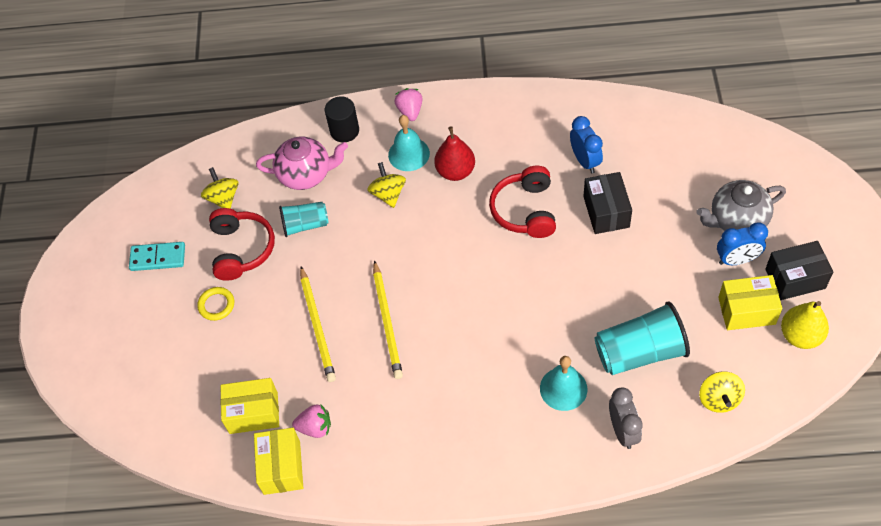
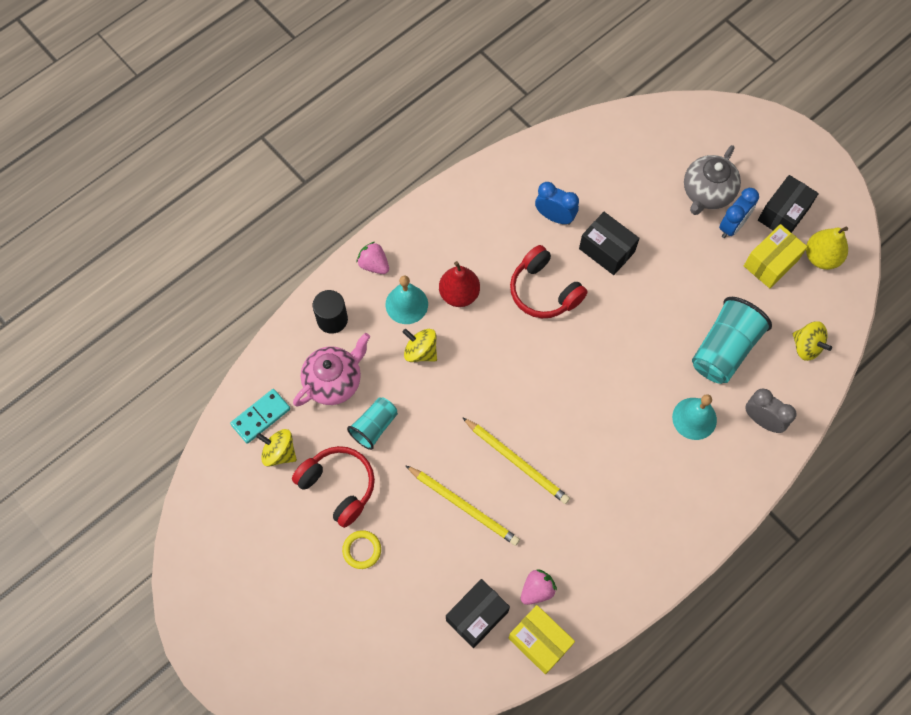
camera: 45 degrees left, 10 degrees up
turquoise domino [129,242,185,271] -> turquoise domino moved to [230,389,290,444]
yellow box [220,378,279,434] -> black box [446,579,510,648]

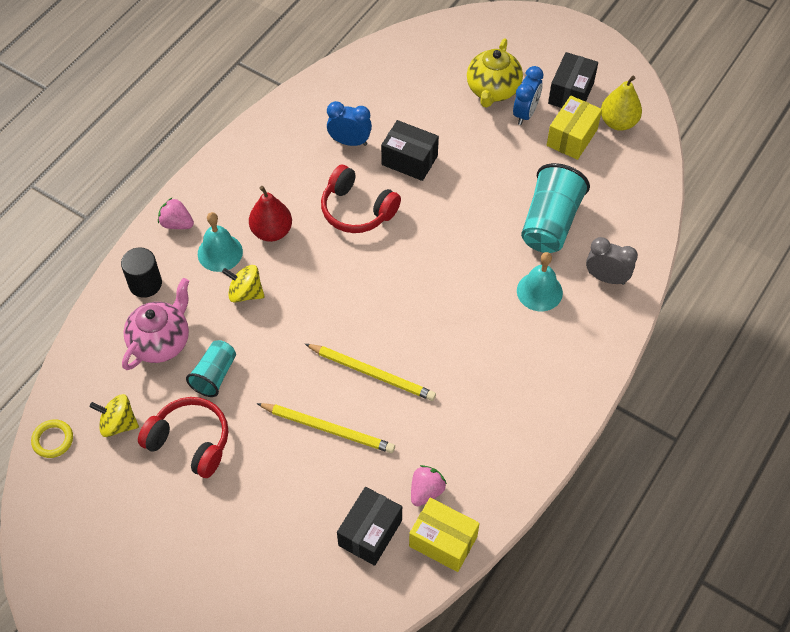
camera: 15 degrees left, 10 degrees down
turquoise domino [230,389,290,444] -> none
yellow ring [342,530,381,569] -> yellow ring moved to [31,419,73,458]
grey teapot [684,145,741,215] -> yellow teapot [467,38,523,108]
yellow spinning top [793,321,832,361] -> none

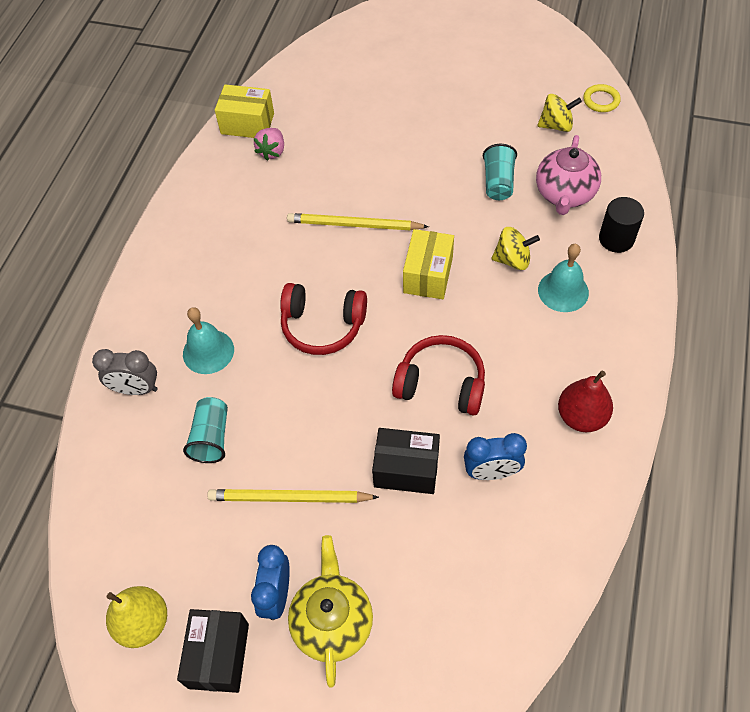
camera: 165 degrees right, 0 degrees up
red headphones [138,397,228,478] -> red headphones moved to [280,283,367,355]
pink strawberry [158,197,194,229] -> none
red pear [249,186,292,242] -> red pear moved to [558,371,613,432]
yellow pencil [256,403,395,453] -> yellow pencil moved to [207,489,379,503]
black box [337,487,402,566] -> none
turquoise cup [521,163,590,253] -> turquoise cup [183,397,228,463], size x0.60
yellow box [547,96,602,160] -> yellow box moved to [403,229,454,299]

